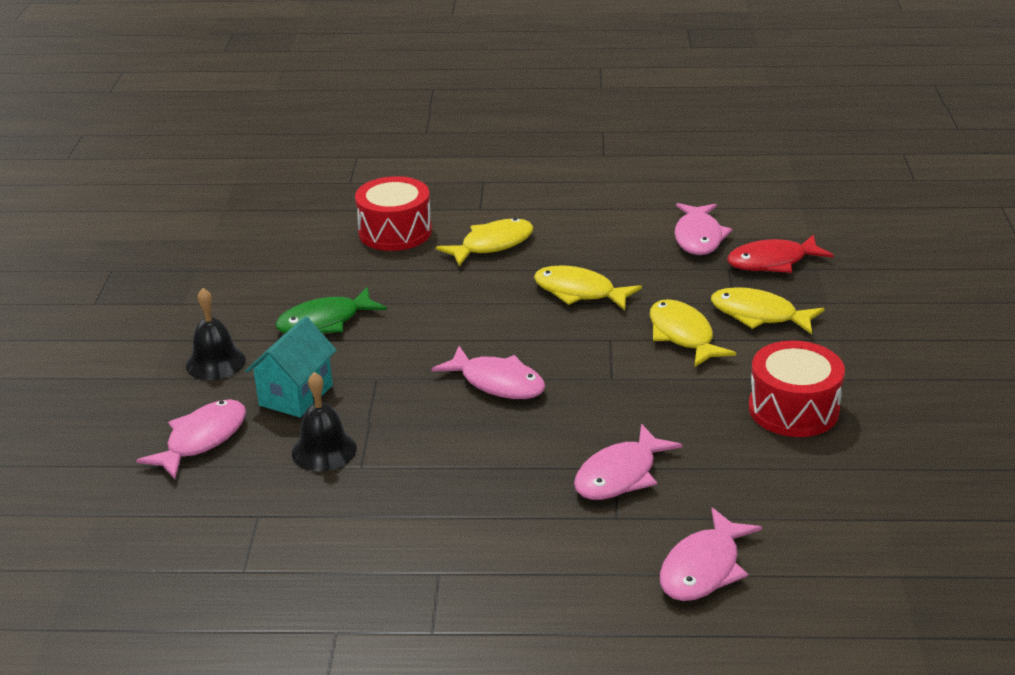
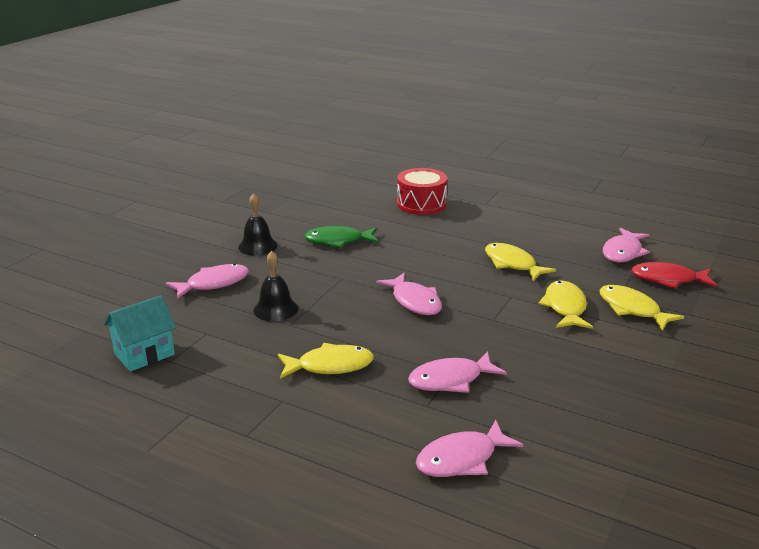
camera: 25 degrees right, 5 degrees down
turquoise house [245,316,337,418] -> turquoise house moved to [104,295,176,372]
yellow fish [436,218,533,267] -> yellow fish moved to [278,343,374,379]
red drum [749,340,845,437] -> none

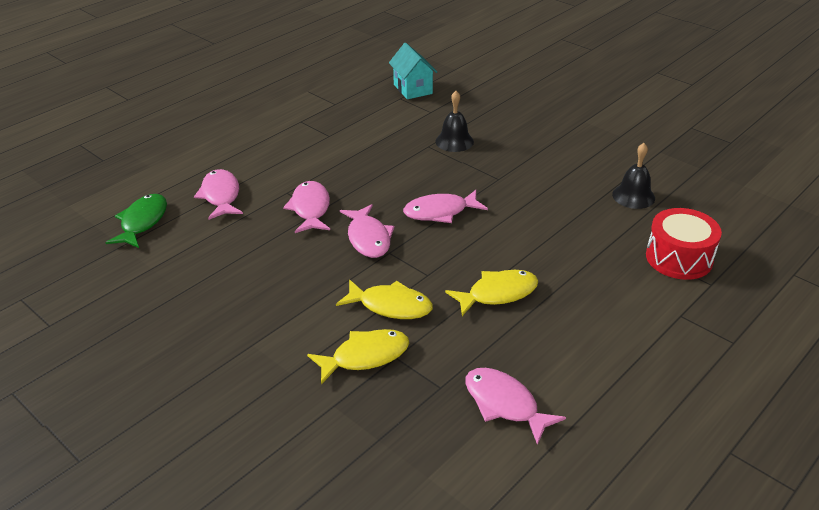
camera: 105 degrees right, 10 degrees up
pink fish [166,264,249,299] -> pink fish moved to [340,204,395,258]
black bell [238,193,277,256] -> black bell moved to [612,143,655,209]
yellow fish [278,343,374,379] -> none
green fish [304,226,378,248] -> green fish moved to [105,194,167,248]
red fish [631,262,717,289] -> none

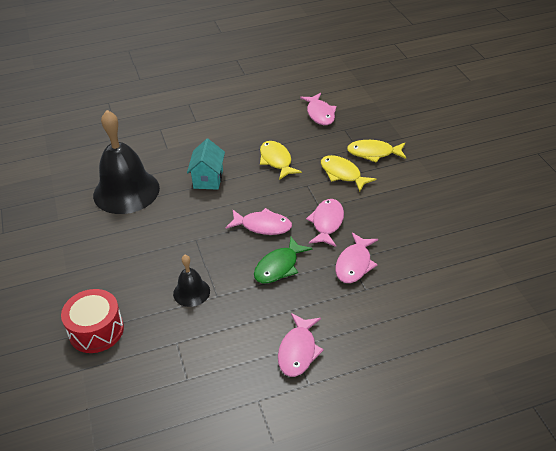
camera: 150 degrees left, 5 degrees up
green fish [105,194,167,248] -> green fish moved to [254,237,312,283]
pink fish [194,169,243,220] -> pink fish moved to [278,313,324,377]
turquoise house [389,43,437,99] -> turquoise house moved to [187,139,225,190]
yellow fish [445,270,539,316] -> yellow fish turned 60 degrees clockwise [260,141,302,180]
black bell [612,143,655,209] -> black bell [93,110,160,214], size x2.07
red drum [646,208,722,280] -> red drum moved to [61,289,124,353]

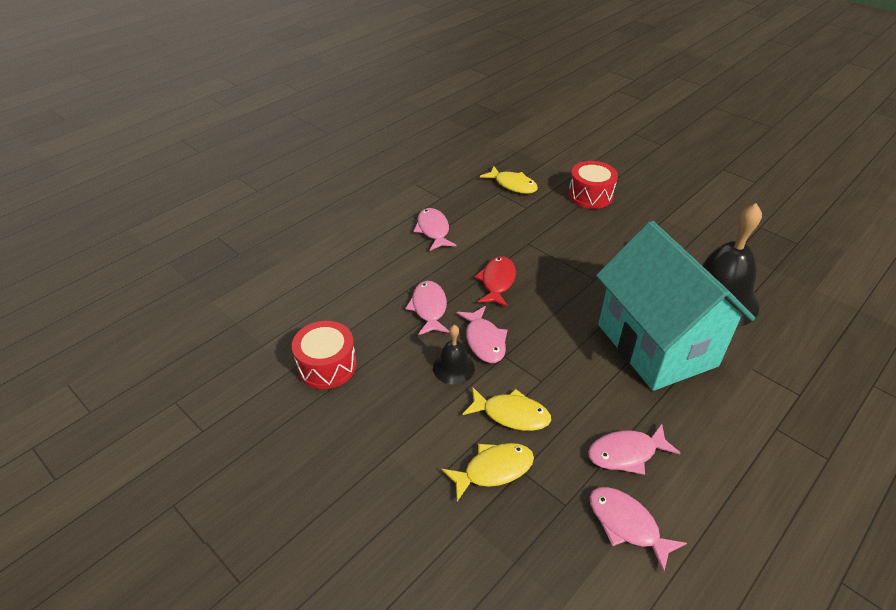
camera: 150 degrees right, 0 degrees up
black bell [173,255,210,307] -> black bell moved to [433,325,475,385]
turquoise house [187,139,225,190] -> turquoise house [596,221,755,391], size x2.40
pink fish [226,208,292,235] -> pink fish moved to [588,424,680,475]
green fish [254,237,312,283] -> red fish [475,256,516,307]
yellow fish [260,141,302,180] -> yellow fish moved to [480,166,538,194]
none -> red drum [292,321,357,389]

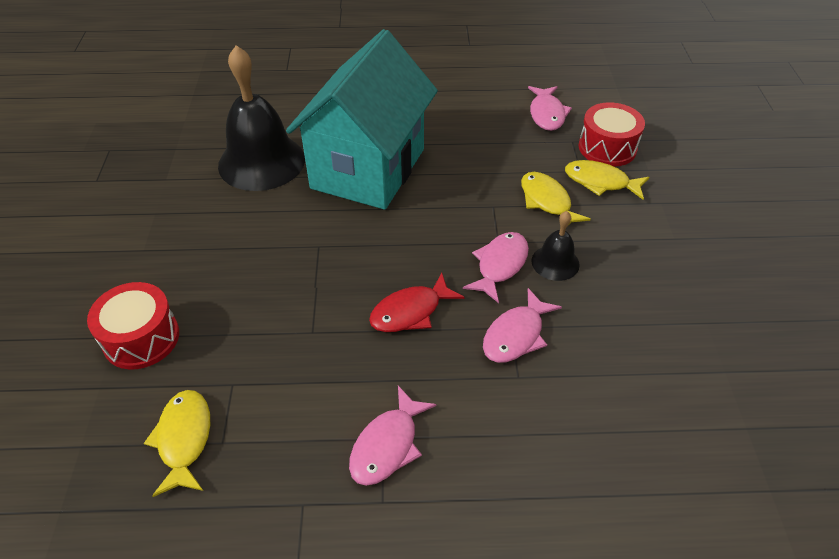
camera: 135 degrees left, 5 degrees up
red drum [292,321,357,389] -> red drum moved to [578,102,645,167]
pink fish [588,424,680,475] -> none

